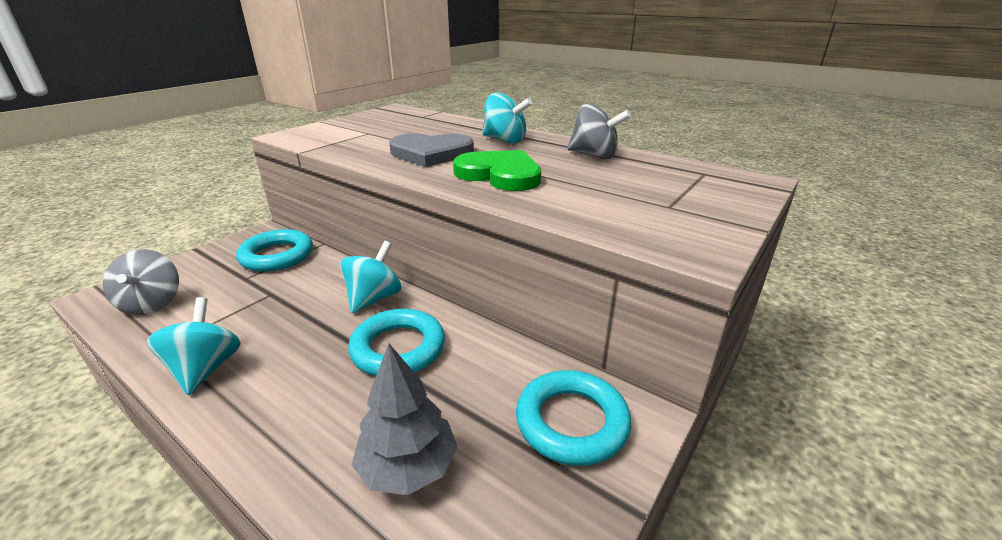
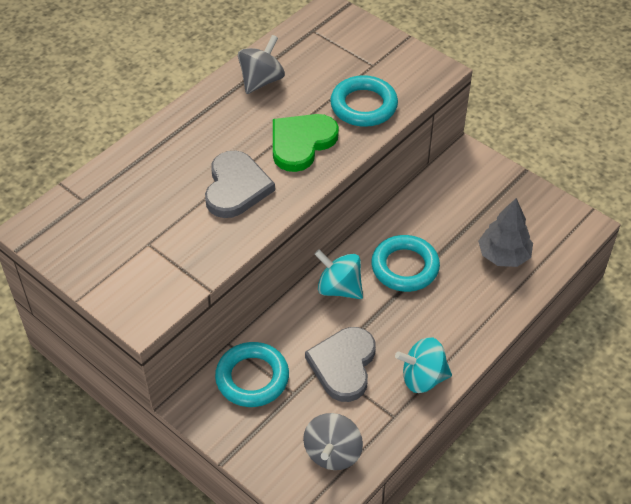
camera: 85 degrees left, 20 degrees up
grey spinning top [103,249,179,315] -> grey spinning top turned 120 degrees clockwise [303,413,363,470]
turquoise spinning top [482,93,532,143] -> none
turquoise ring [516,370,631,466] -> turquoise ring moved to [330,75,398,127]
none -> grey heart [305,327,376,402]

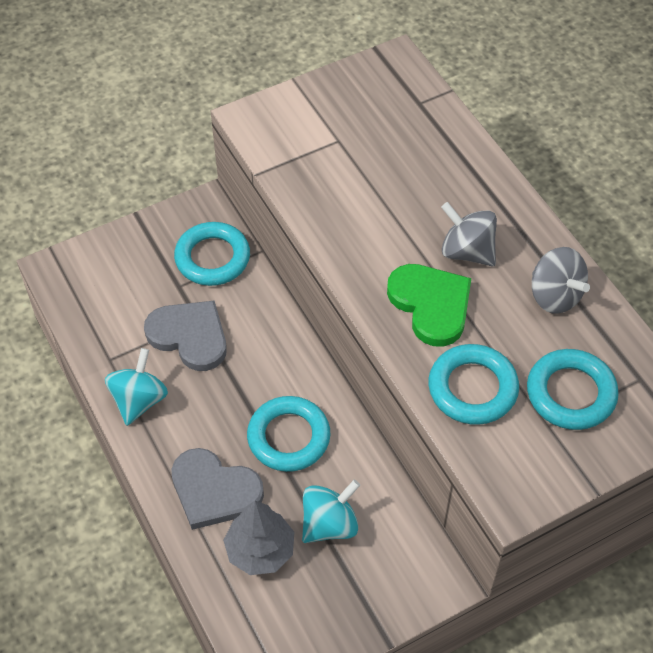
camera: 110 degrees right, 5 degrees up
grey heart [205,151,275,218] -> grey heart moved to [171,448,264,530]
grey spinning top [303,413,363,470] -> grey spinning top moved to [441,202,497,266]
turquoise spinning top [315,249,363,299] -> turquoise spinning top moved to [302,480,360,543]
none -> turquoise ring [527,349,619,430]

